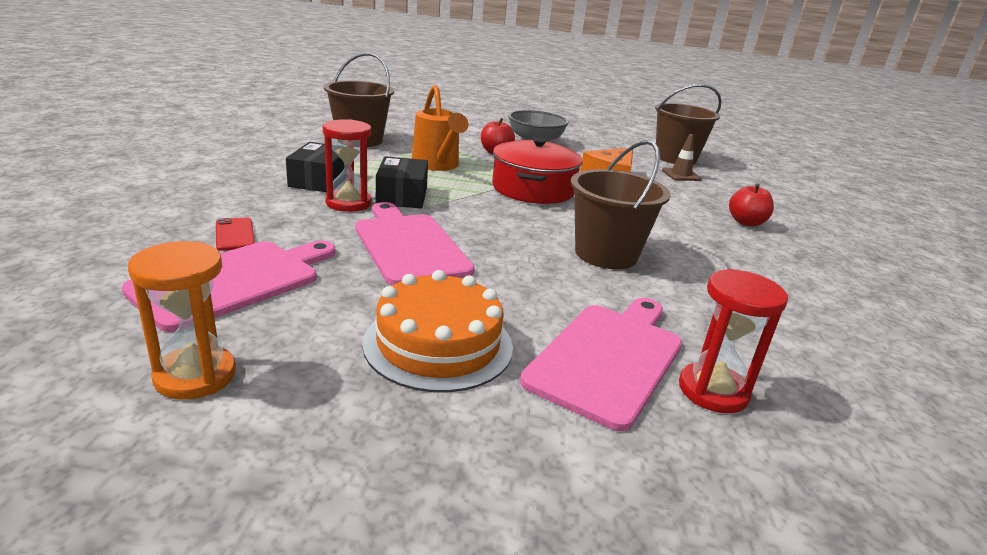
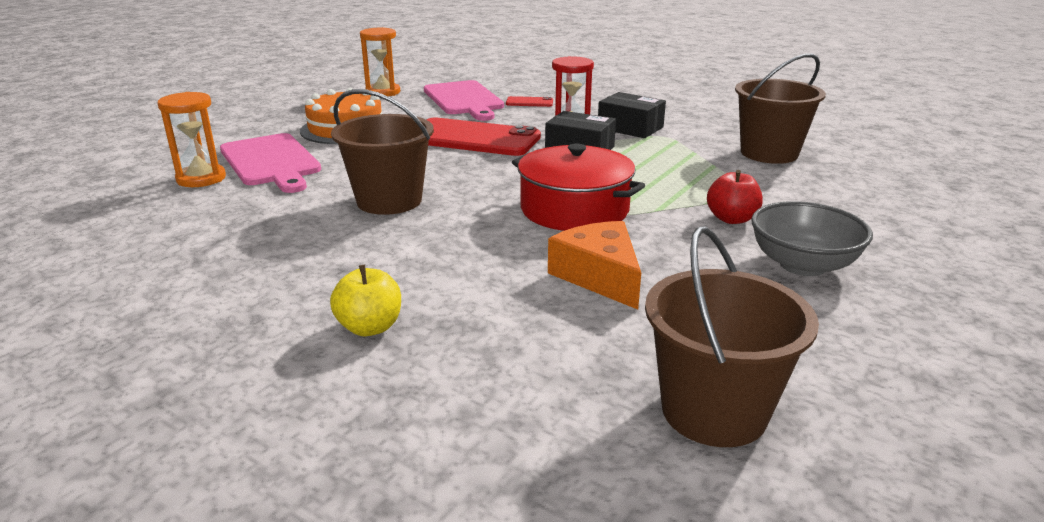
camera: 120 degrees right, 0 degrees up
pink cutting board [355,202,475,285] -> red phone [427,117,541,156]
orange watering can [412,84,468,171] -> none
brown traffic cone [662,134,702,181] -> none
red hourglass [679,269,788,413] -> orange hourglass [157,92,226,187]
red apple [729,184,774,227] -> yellow apple [330,265,401,336]

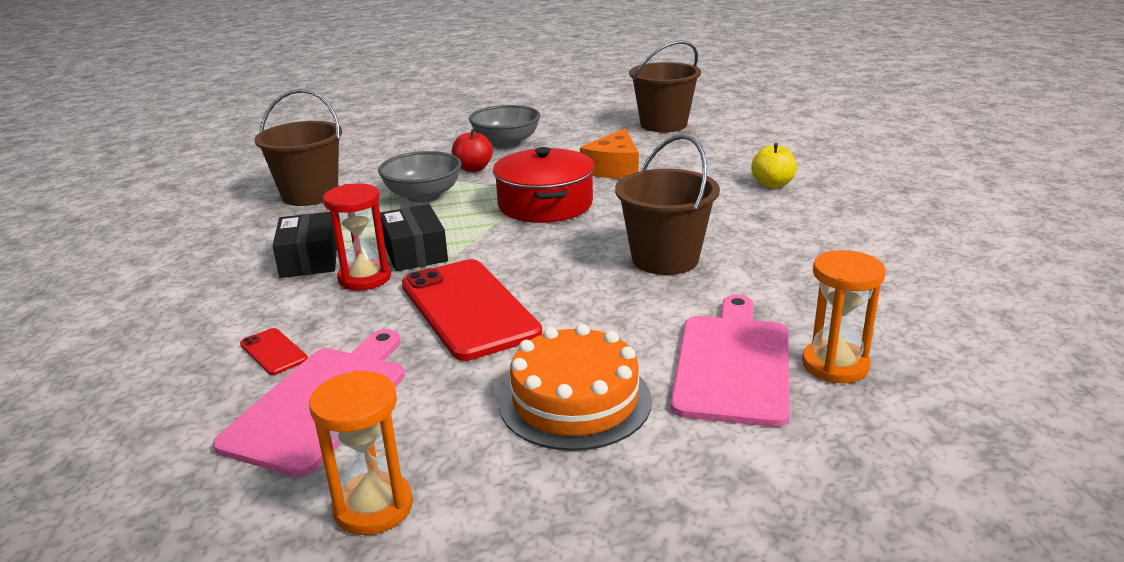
camera: 135 degrees left, 0 degrees up
none -> grey bowl [378,151,462,203]

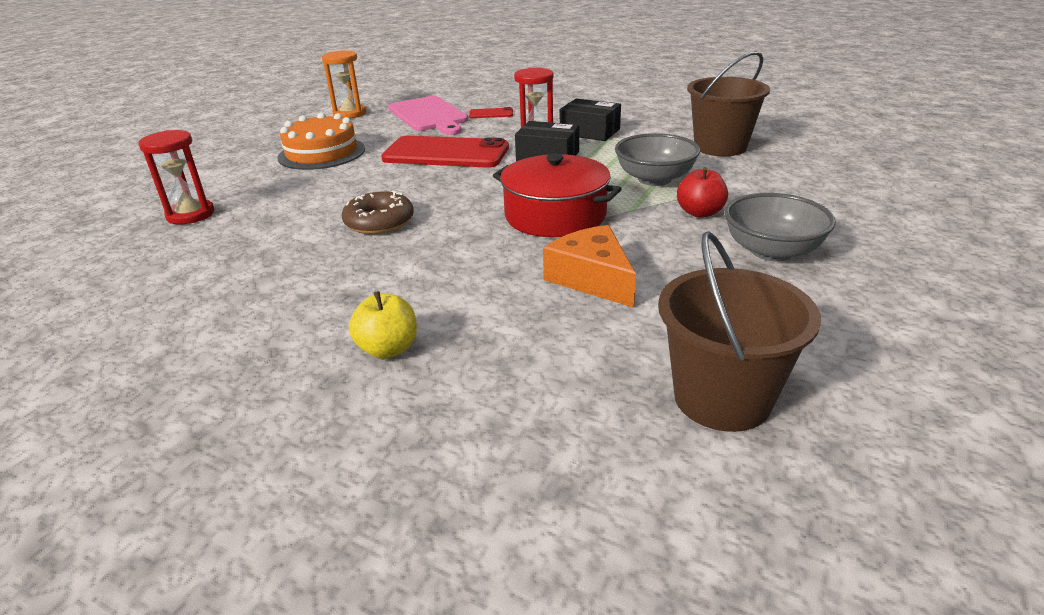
camera: 130 degrees right, 5 degrees up
brown bucket [615,134,720,275] -> brown donut [342,191,414,234]
pink cutting board [671,295,790,427] -> none
orange hourglass [802,250,886,383] -> red hourglass [139,130,214,224]

